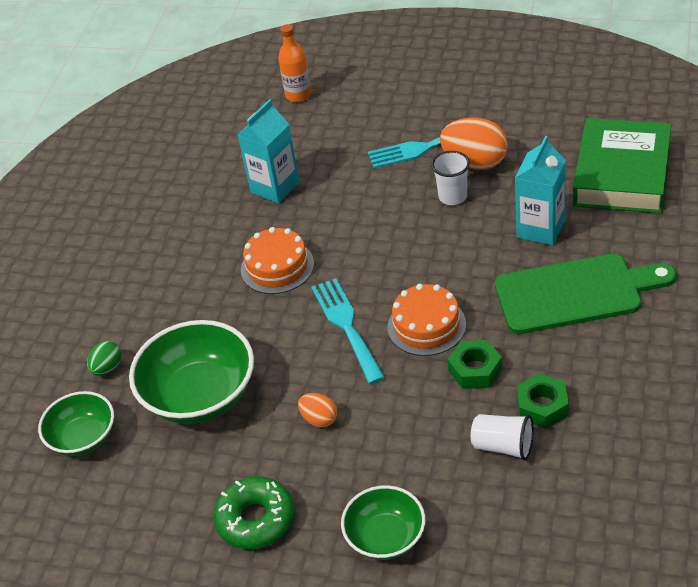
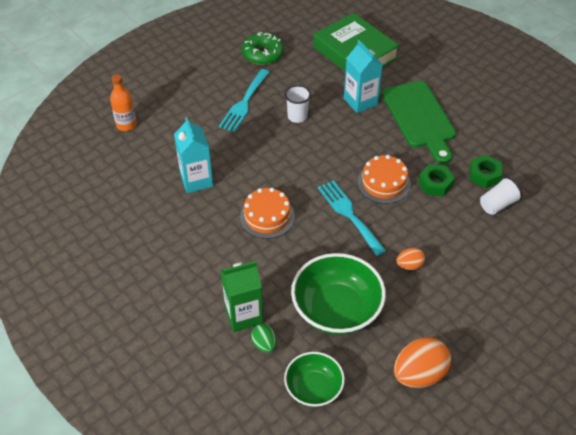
camera: 60 degrees left, 5 degrees up
green donut [214,476,295,549] -> green donut moved to [242,32,284,65]
turquoise fork [312,278,385,384] -> turquoise fork turned 45 degrees clockwise [318,180,386,256]
green bowl [341,485,425,560] -> none
orange egg [440,118,508,170] -> orange egg moved to [394,337,451,388]
green cutting board [495,254,676,334] -> green cutting board turned 135 degrees clockwise [382,81,456,164]
none -> green carton [221,261,263,332]

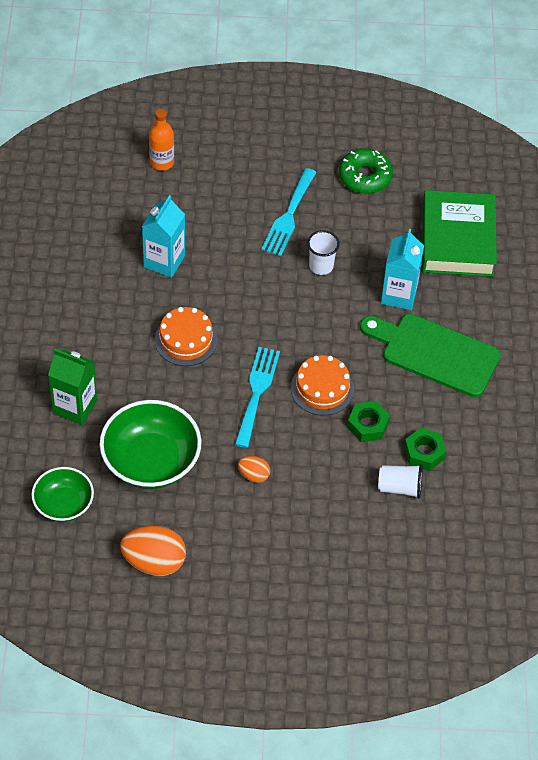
camera: 40 degrees right, 5 degrees up
turquoise fork [219,69,270,132] -> turquoise fork turned 45 degrees counterclockwise [261,168,317,256]
green egg [251,324,277,353] -> none
green cutting board [382,81,456,164] -> green cutting board turned 90 degrees clockwise [360,314,501,397]

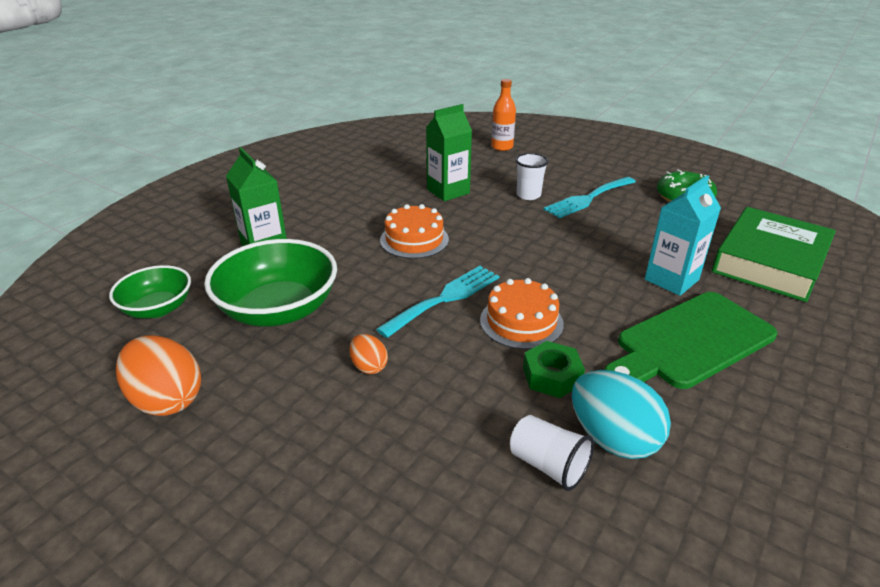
camera: 35 degrees right, 20 degrees down
turquoise carton [142,195,185,278] -> green carton [426,104,472,201]
white cup [307,230,340,275] -> white cup moved to [515,153,549,200]
green cutting board [360,314,501,397] -> green cutting board turned 90 degrees counterclockwise [604,292,777,389]
green nut [404,428,446,471] -> turquoise egg [572,370,671,459]

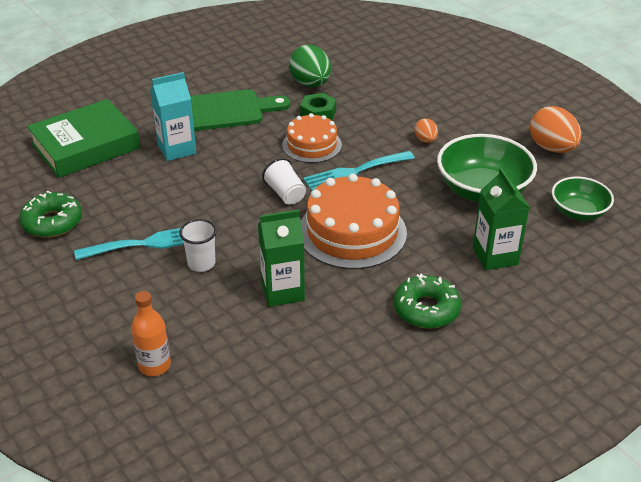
camera: 160 degrees left, 5 degrees up
orange cake [380,204,449,259] -> orange cake [301,174,407,269], size x1.63
white cup [510,415,594,491] -> white cup moved to [262,158,306,205]
turquoise egg [572,370,671,459] -> green egg [289,44,331,87]
none -> green donut [393,273,461,329]

